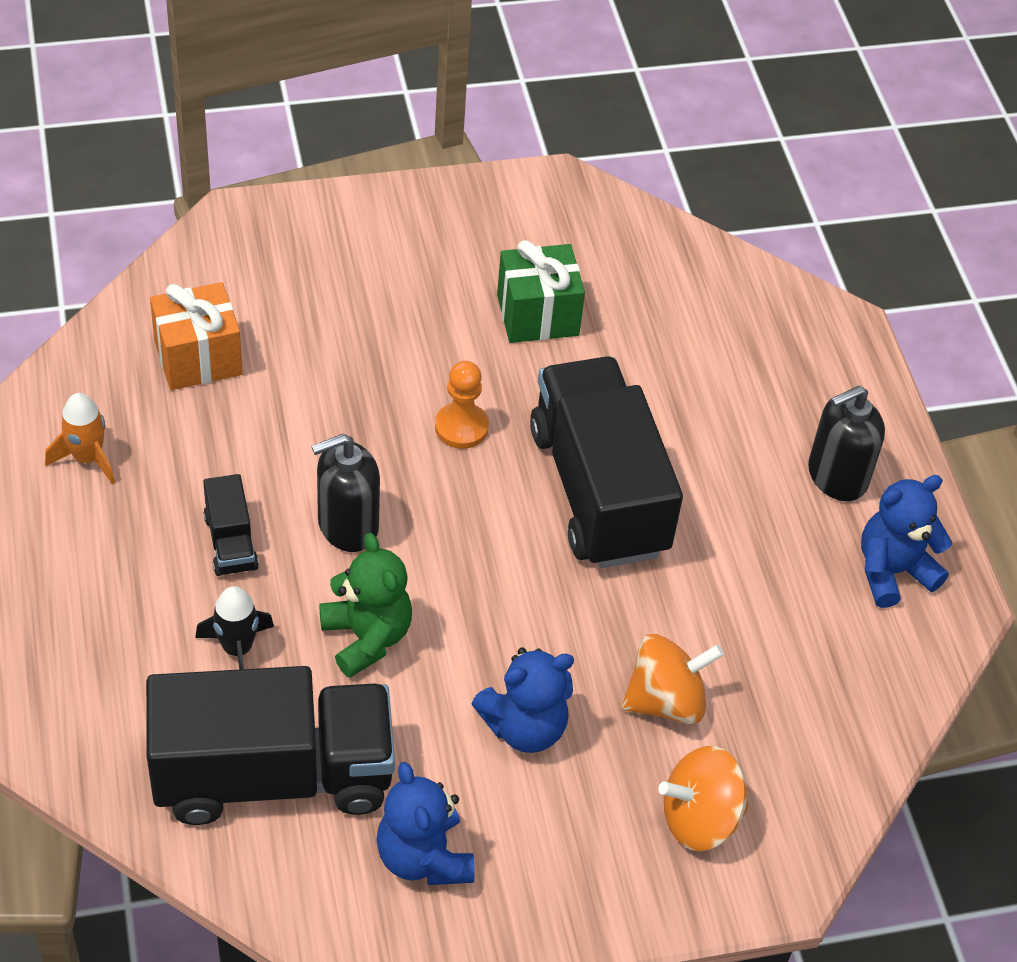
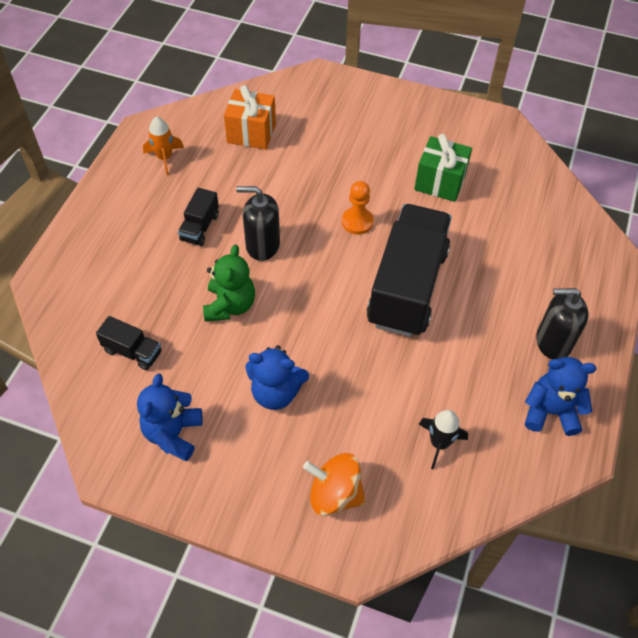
camera: 35 degrees right, 5 degrees up
black truck [146,666,395,825] -> black truck [96,316,161,370], size x0.43
black rocket [195,586,274,670] -> black rocket moved to [419,410,468,469]
orange spinning top [622,634,724,724] -> none

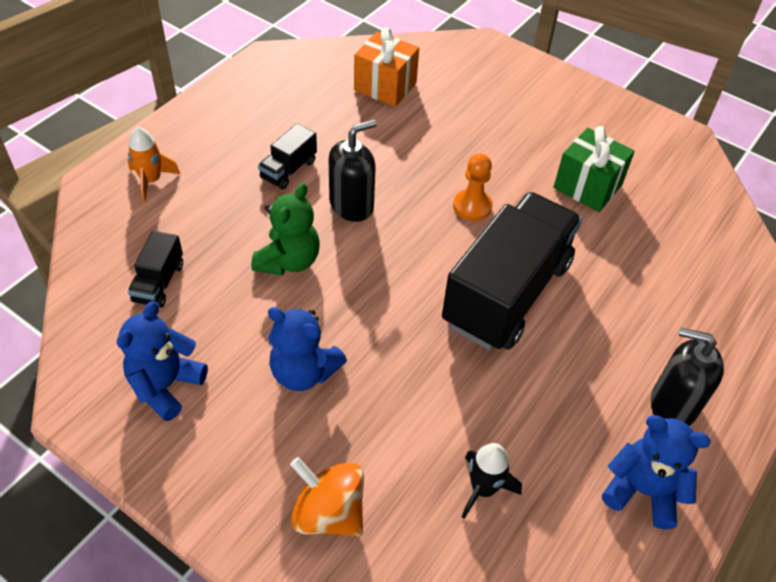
camera: 15 degrees right, 5 degrees down
black truck [96,316,161,370] -> black truck turned 60 degrees clockwise [128,231,183,308]
orange rocket [143,117,184,175] -> orange rocket moved to [127,127,180,203]
black soap dispenser [236,186,280,261] -> black soap dispenser turned 120 degrees clockwise [329,120,377,222]

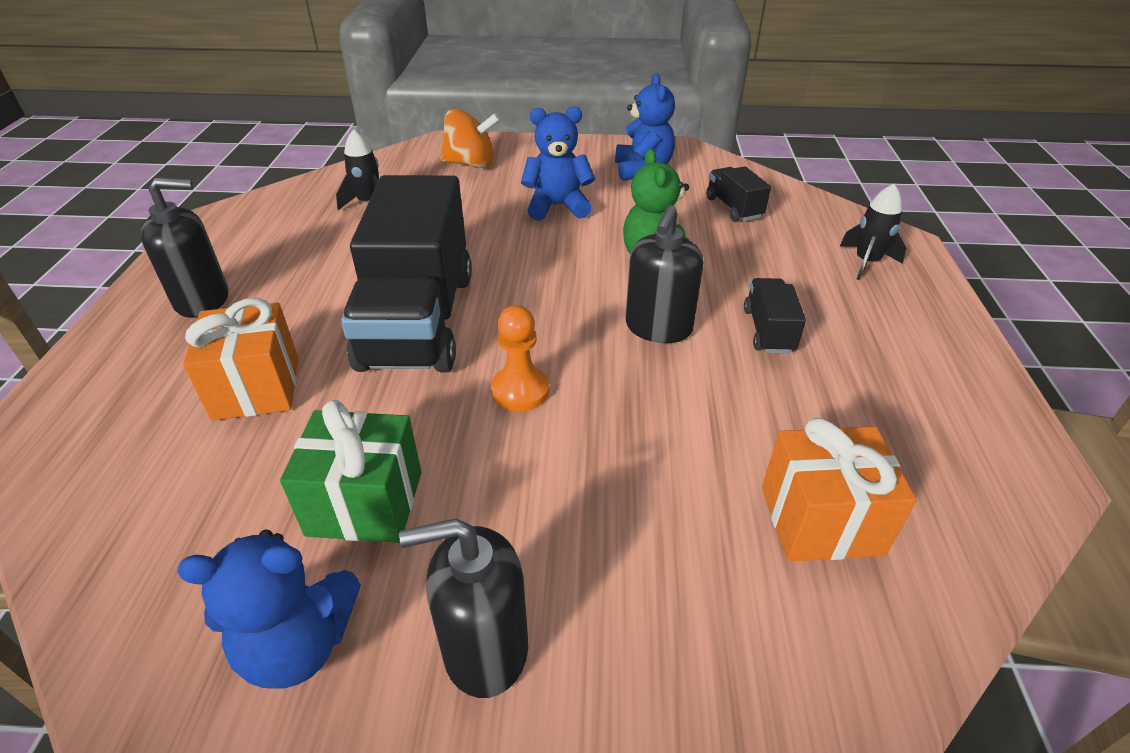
camera: 150 degrees right, 10 degrees down
orange rocket [127,127,180,203] -> black rocket [839,184,906,280]
blue teddy bear [602,415,711,530] -> blue teddy bear moved to [177,529,361,689]
none -> orange gift [183,298,298,421]
none -> black soap dispenser [399,518,528,698]

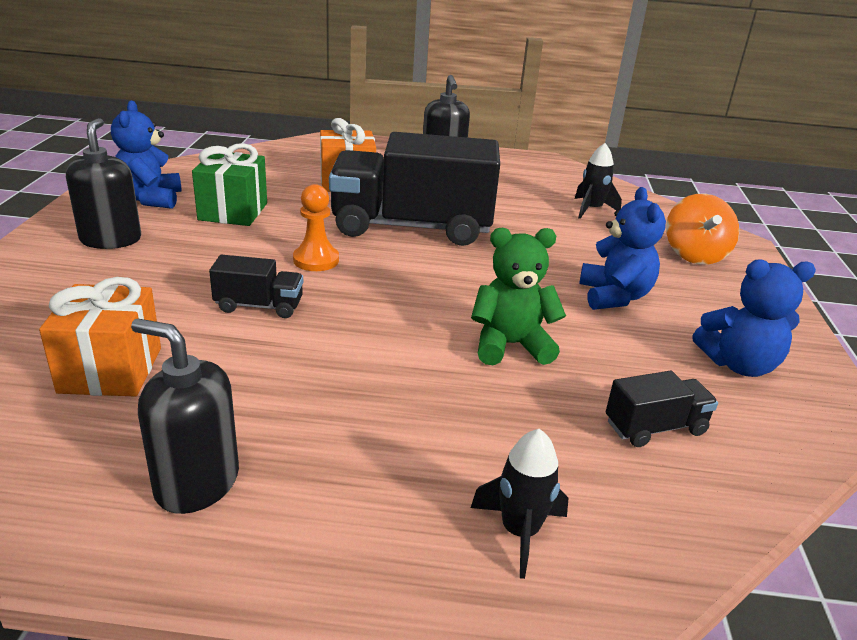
camera: 90 degrees right, 10 degrees down
black soap dispenser [625,205,704,343] -> black soap dispenser moved to [131,319,239,514]
black truck [744,278,806,354] -> black truck moved to [209,255,303,318]

